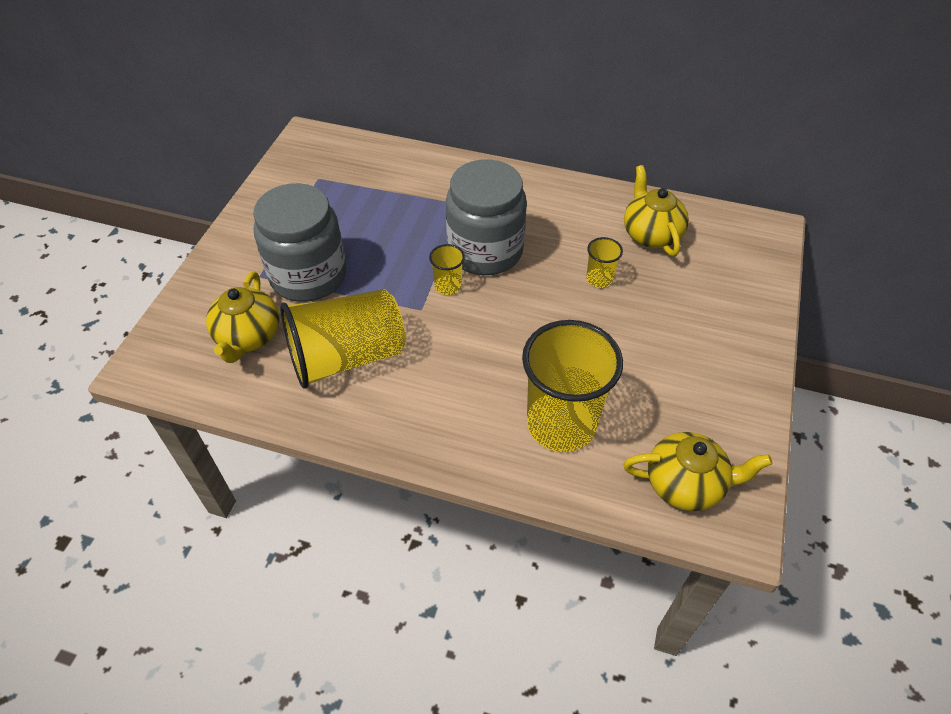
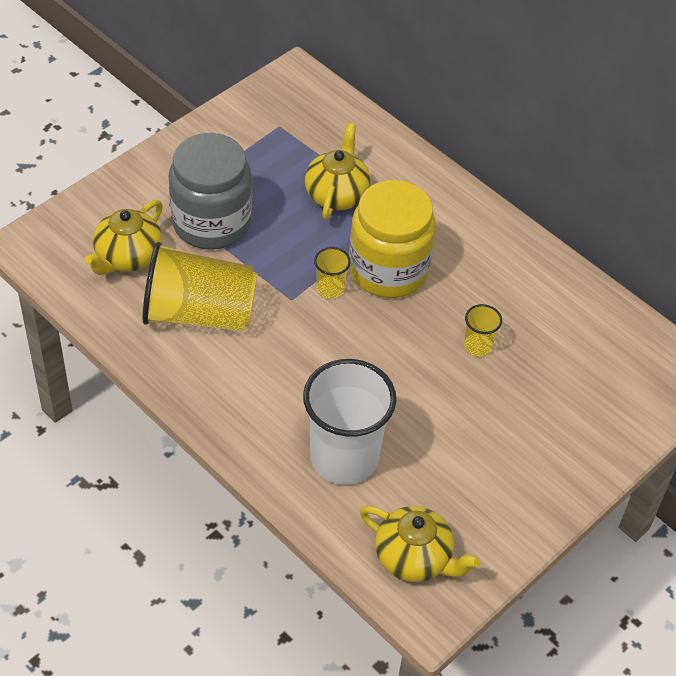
camera: 25 degrees right, 0 degrees up
grey jar [446,159,527,275] -> yellow jar [349,180,436,298]
yellow cup [522,320,623,452] -> white cup [303,359,397,485]
yellow teapot [624,165,689,256] -> yellow teapot moved to [305,123,371,220]

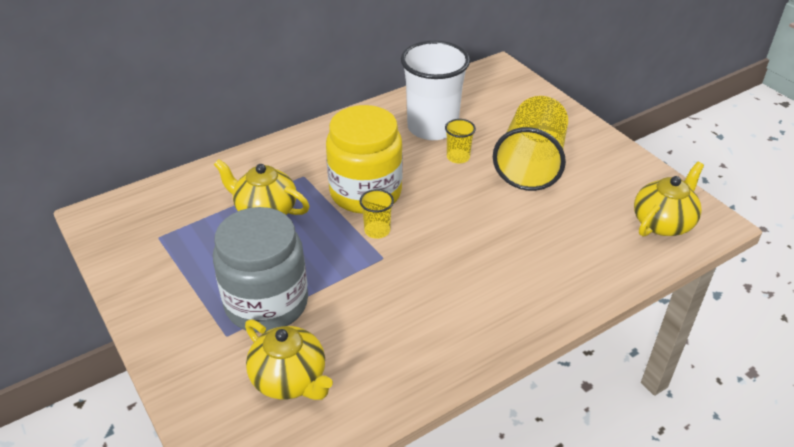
camera: 75 degrees left, 10 degrees down
yellow cup [143,242,257,331] -> yellow cup moved to [493,96,568,191]
white cup [303,359,397,485] -> white cup moved to [401,41,470,140]

